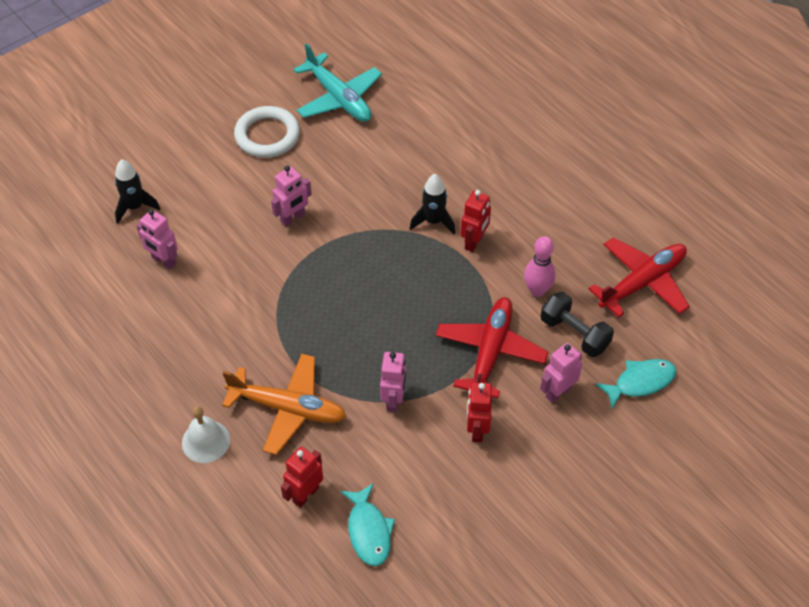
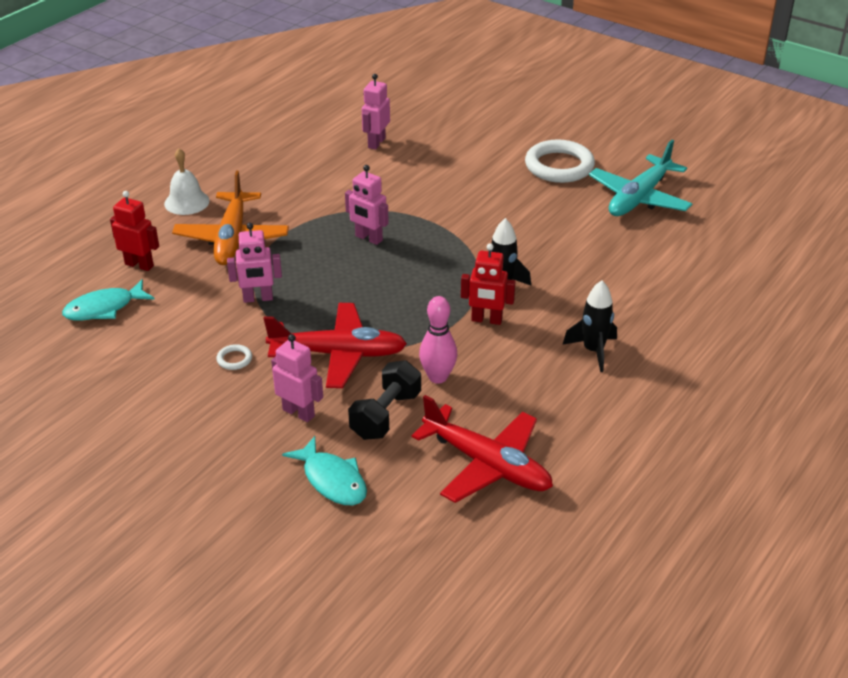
camera: 75 degrees right, 15 degrees down
black rocket [115,159,160,224] -> black rocket moved to [563,280,617,372]
pink robot [271,166,312,227] -> pink robot moved to [345,165,389,245]
red robot [467,382,492,442] -> white ring [216,344,252,370]

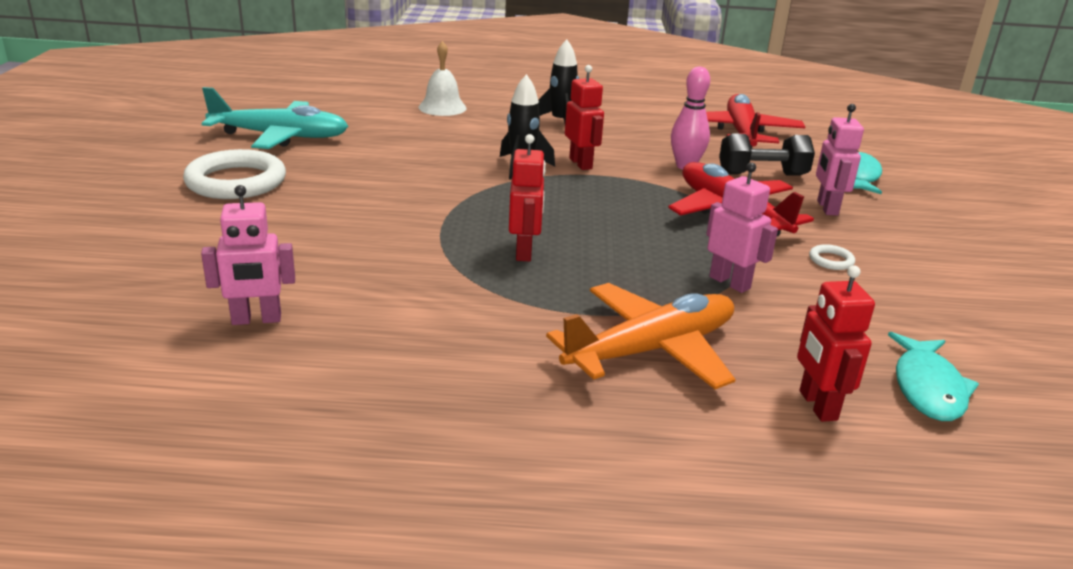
camera: 125 degrees left, 10 degrees down
turquoise fish [62,279,155,320] -> turquoise fish turned 75 degrees clockwise [888,332,979,421]
white bell [164,148,210,215] -> white bell moved to [419,41,467,116]
pink robot [345,165,389,245] -> red robot [509,134,546,261]

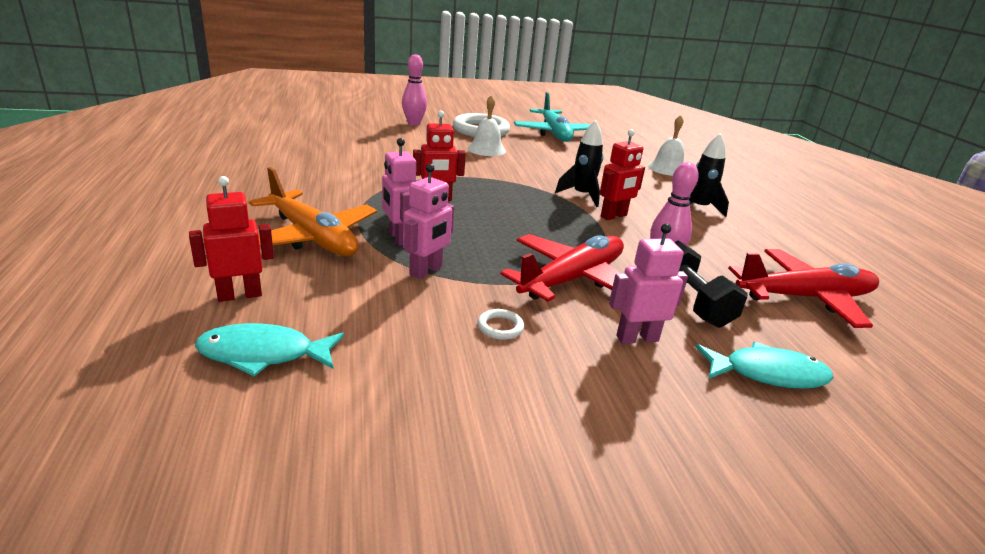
camera: 75 degrees right, 0 degrees up
pink robot [201,185,295,325] -> pink robot moved to [382,138,416,246]
none -> pink bowling pin [402,54,427,126]
none -> white bell [467,95,506,156]

